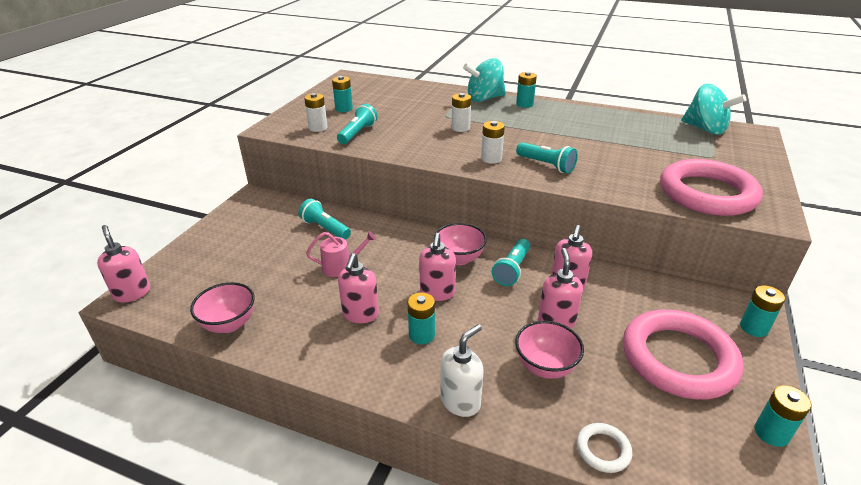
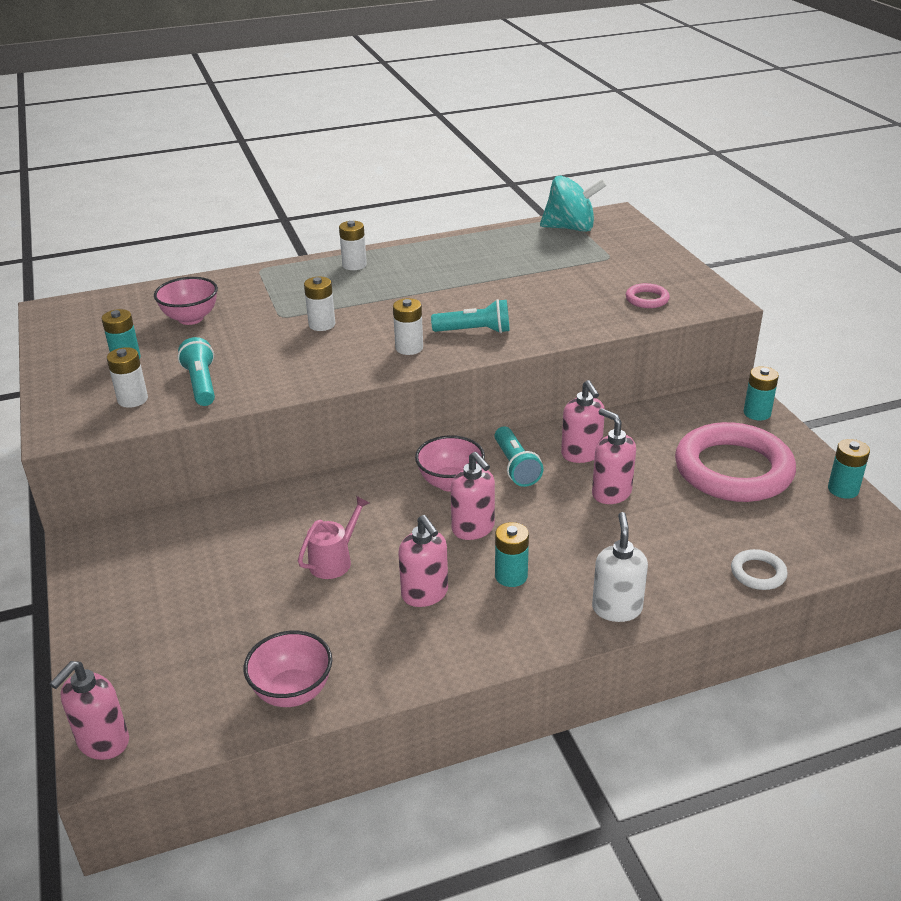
camera: 40 degrees left, 0 degrees up
pink soap dispenser [97,225,150,303] -> pink soap dispenser turned 75 degrees counterclockwise [50,661,129,760]
turquoise flashlight [299,199,351,240] -> none
turquoise spinning top [463,58,506,102] -> none
pink bowl [515,321,584,379] -> pink bowl moved to [154,277,218,325]
turquoise battery [516,72,537,108] -> white battery [339,221,367,270]
pink ring [660,159,763,216] -> pink ring [626,283,670,308], size x0.41

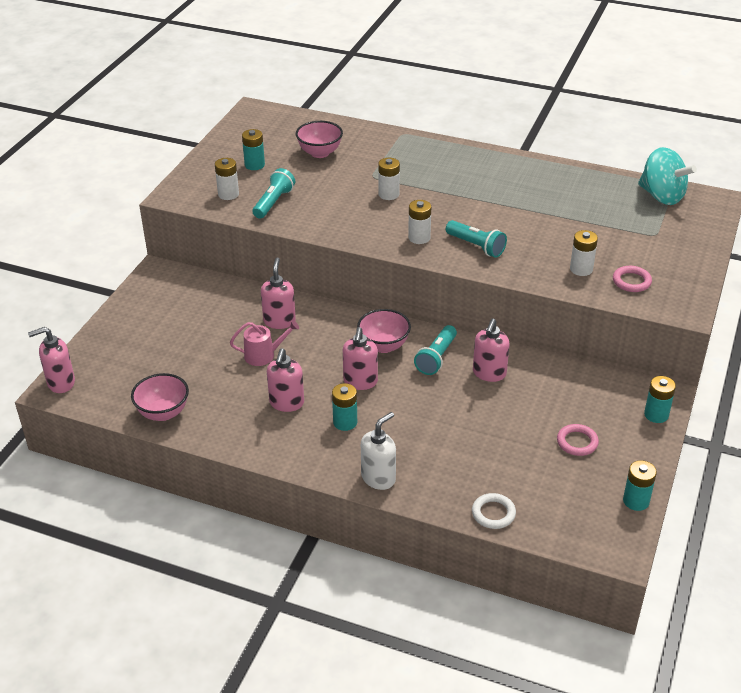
camera: 40 degrees right, 5 degrees up
white battery [339,221,367,270] -> white battery moved to [570,230,598,276]
pink soap dispenser [592,408,636,504] -> pink soap dispenser moved to [261,257,296,329]
pink ring [675,422,796,502] -> pink ring [557,424,599,456], size x0.41

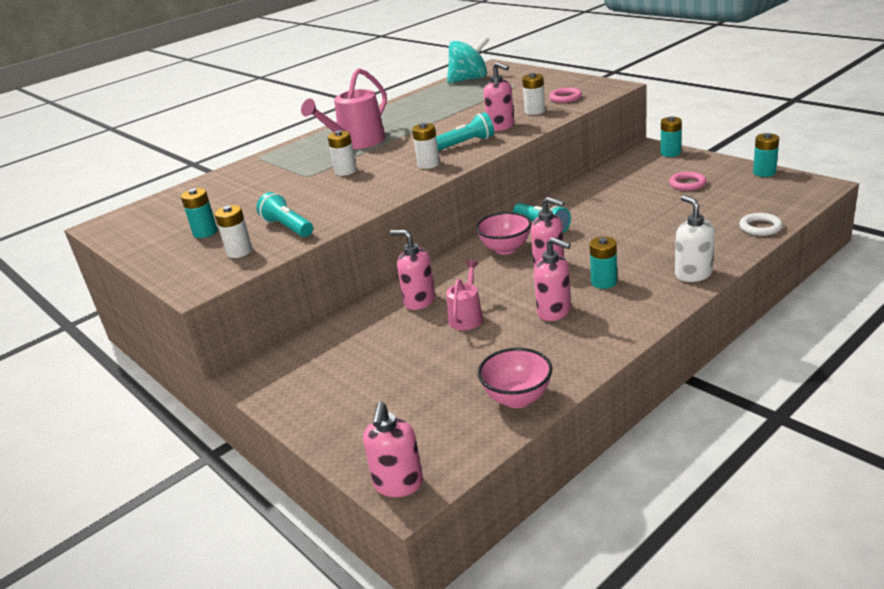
camera: 60 degrees left, 10 degrees down
pink bowl [296,121,343,158] -> none
pink soap dispenser [473,319,510,382] -> pink soap dispenser moved to [483,62,514,131]
none -> pink watering can [301,68,387,149]

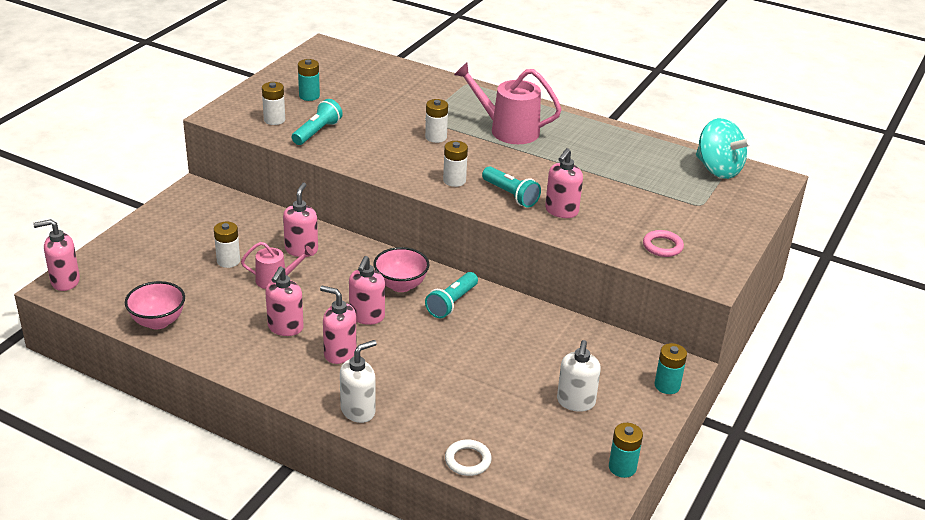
camera: 65 degrees right, 5 degrees up
white battery [522,73,545,115] -> white battery moved to [214,222,240,268]
turquoise battery [590,237,617,289] -> pink soap dispenser [320,286,357,364]
pink ring [669,172,706,191] -> white soap dispenser [557,340,601,412]

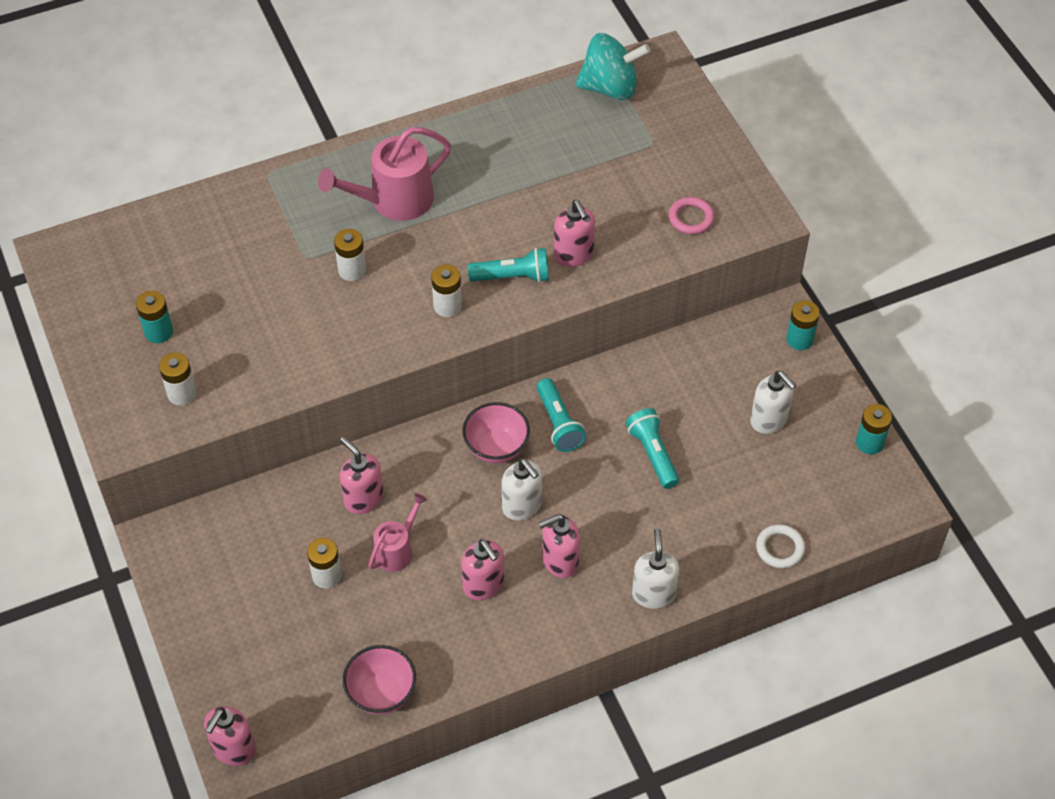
camera: 50 degrees left, 20 degrees up
turquoise flashlight [292,99,343,145] -> turquoise flashlight moved to [626,408,679,489]
pink soap dispenser [349,256,385,325] -> white soap dispenser [502,458,542,521]

